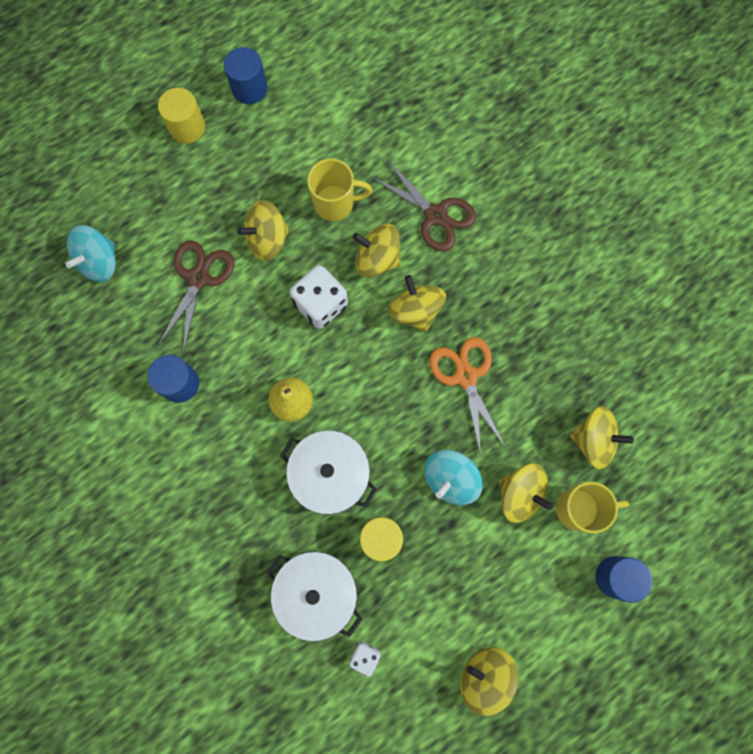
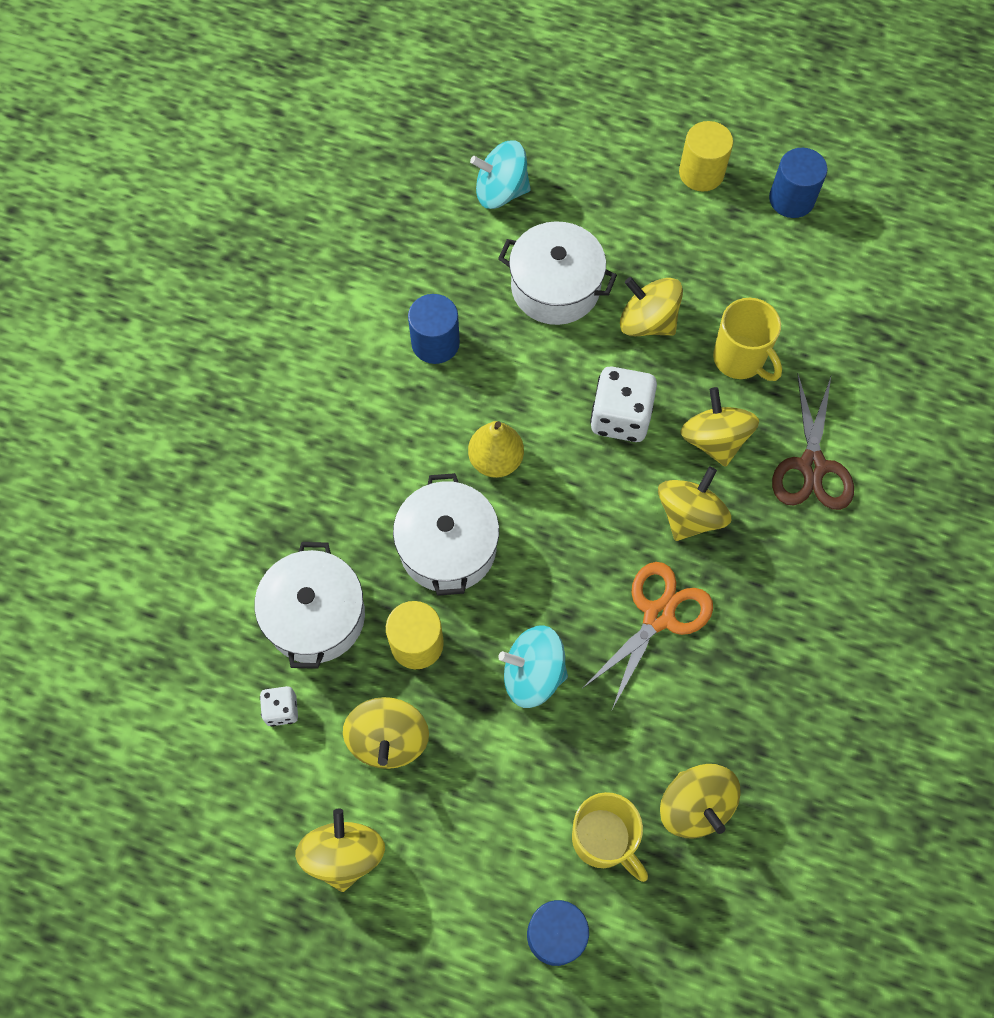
camera: 55 degrees right, 10 degrees down
brown scissors [158,240,234,354] -> white pot [498,221,617,325]
yellow spinning top [499,463,553,523] -> yellow spinning top moved to [343,697,429,769]

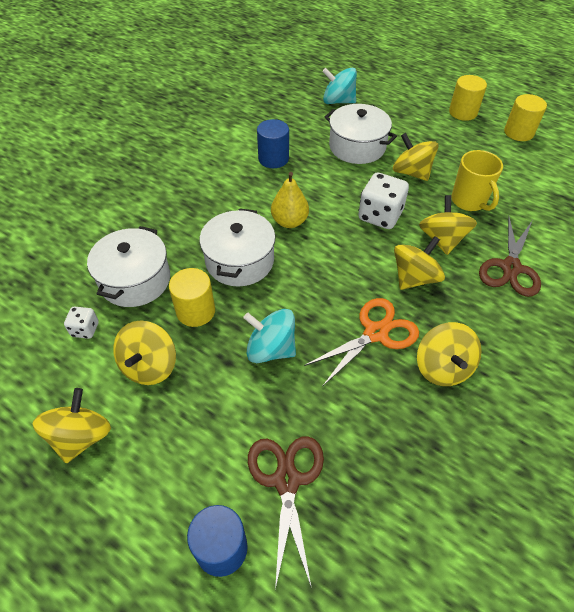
camera: 15 degrees right, 15 degrees down
yellow mug [572,792,648,882] -> brown scissors [248,436,324,590]
yellow spinning top [660,764,741,838] -> yellow spinning top moved to [417,322,482,386]
blue cylinder [769,148,828,218] -> yellow cylinder [504,94,547,141]

